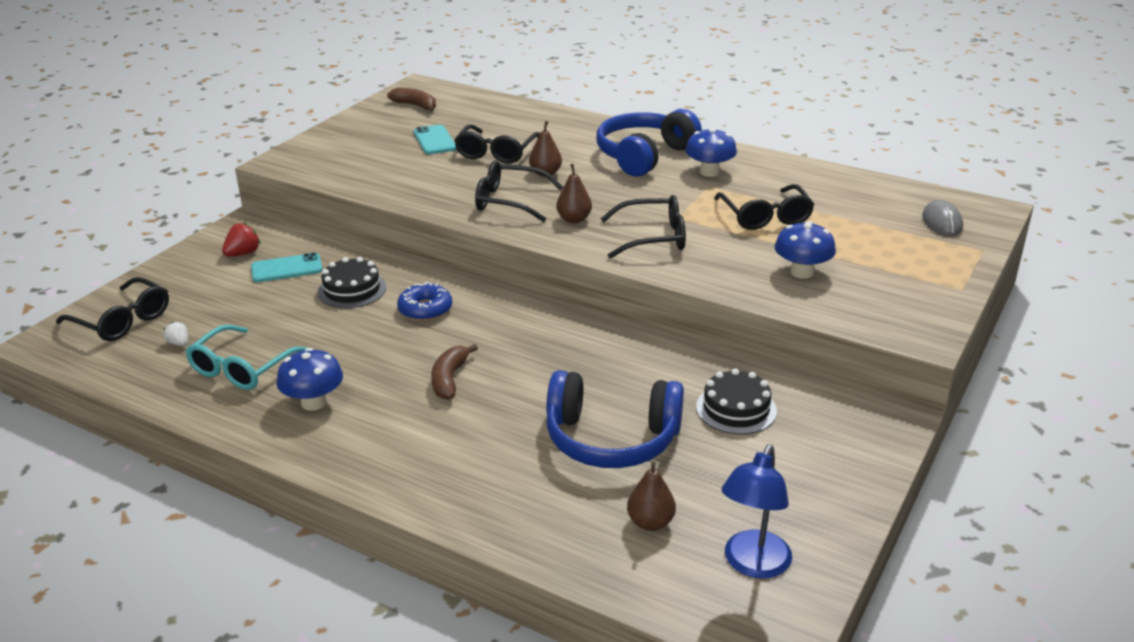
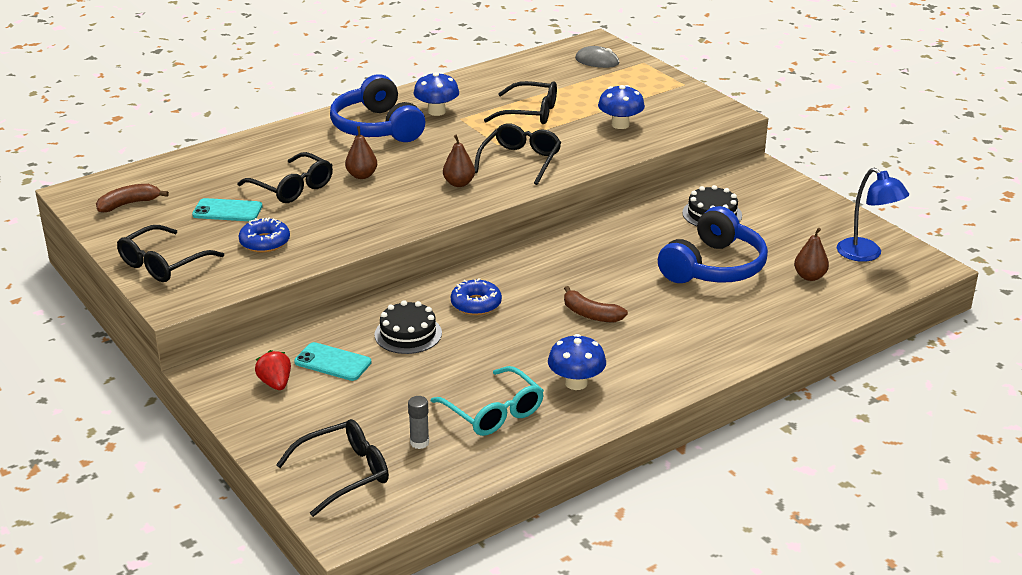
camera: 65 degrees left, 0 degrees up
white strawberry [163,322,188,346] -> grey glue stick [408,396,429,449]
turquoise phone [251,253,323,282] -> turquoise phone turned 75 degrees counterclockwise [294,342,372,381]
black glasses [475,161,563,222] -> black glasses moved to [117,225,224,282]
none -> blue donut [239,218,290,252]

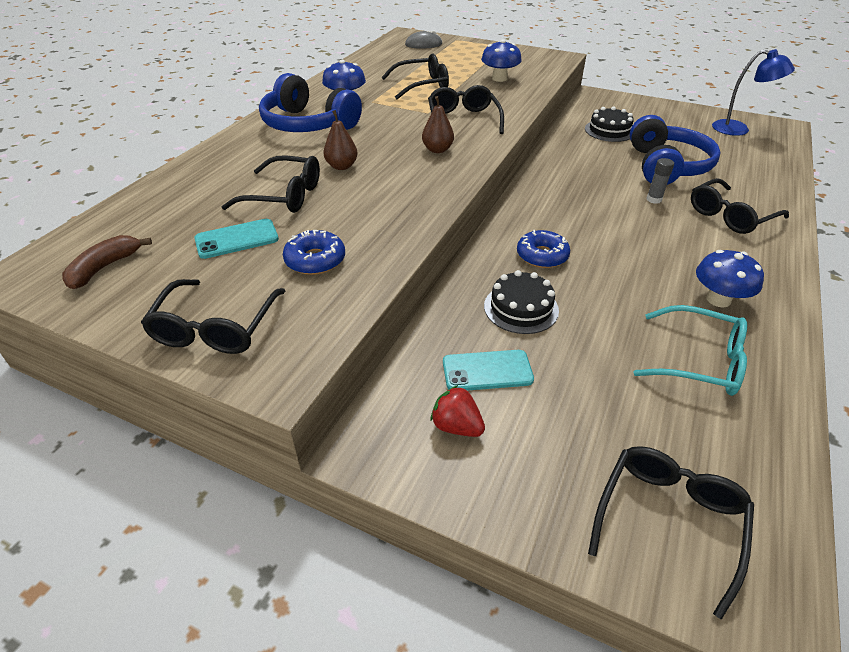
camera: 30 degrees left, 10 degrees up
grey glue stick [408,396,429,449] -> grey glue stick moved to [646,158,674,204]
brown banana [564,286,628,323] -> none
brown pear [794,228,829,281] -> none
none -> black glasses [691,178,789,234]

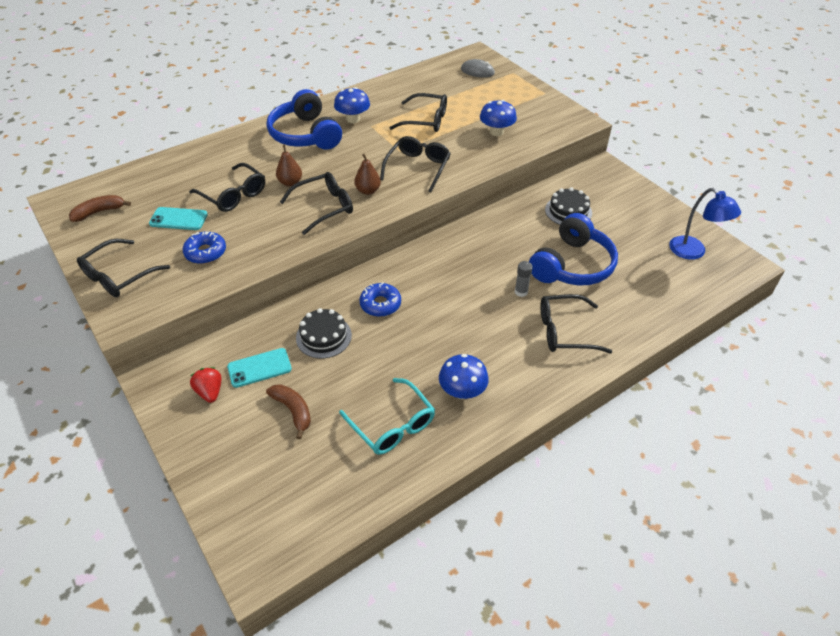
camera: 30 degrees right, 5 degrees up
turquoise phone [443,350,534,391] -> turquoise phone turned 45 degrees counterclockwise [227,348,292,388]
black glasses [588,446,754,620] -> black glasses moved to [280,172,353,235]
none -> brown banana [266,384,311,439]

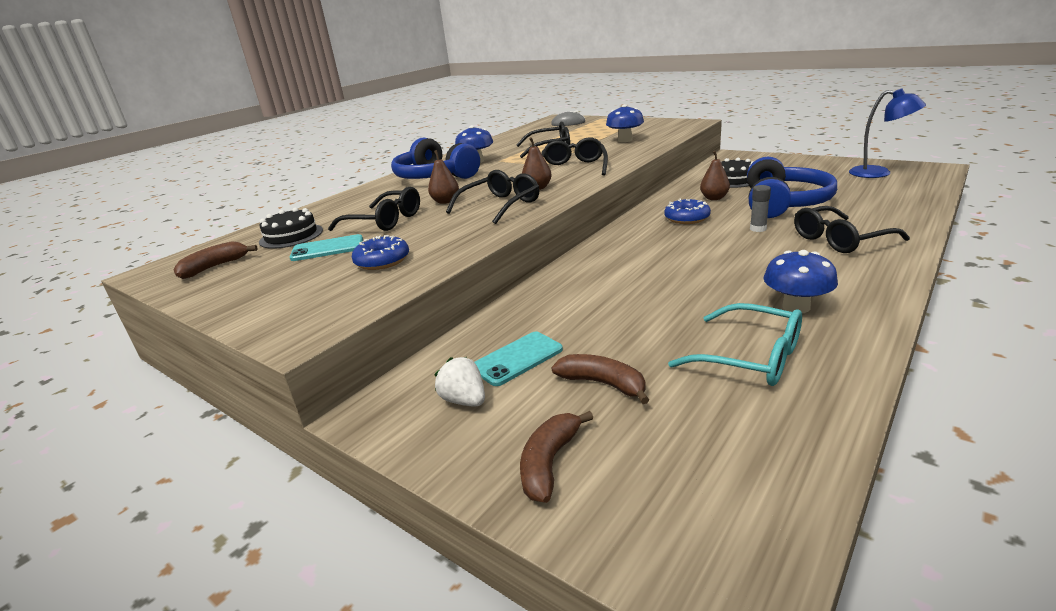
camera: 15 degrees left, 20 degrees down
black glasses [77,239,170,297] -> none
red strawberry [190,367,221,403] -> white strawberry [435,357,485,406]
black cake [296,308,352,358] -> black cake moved to [259,208,323,249]
blue donut [359,283,401,317] -> blue donut moved to [664,199,711,224]
none -> brown banana [520,411,593,503]
none -> brown pear [700,151,730,200]

